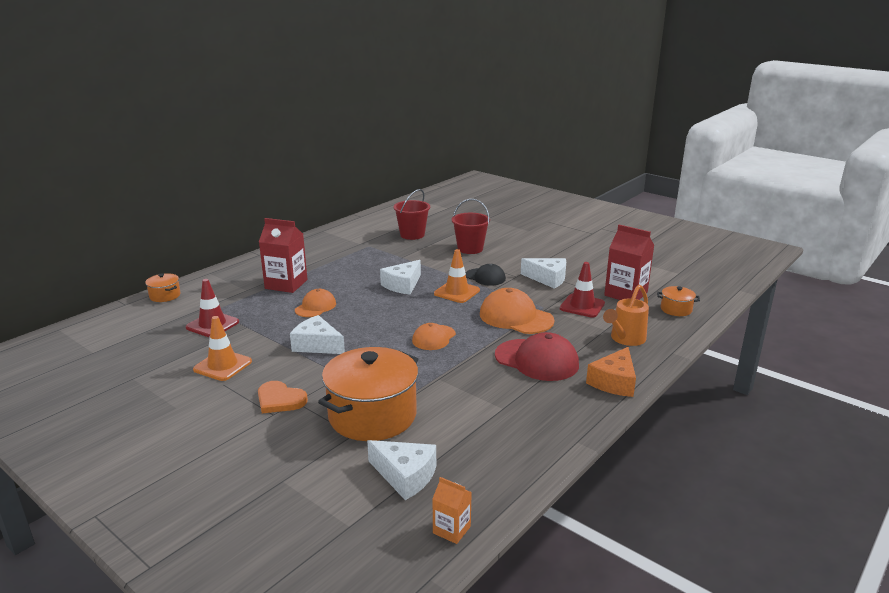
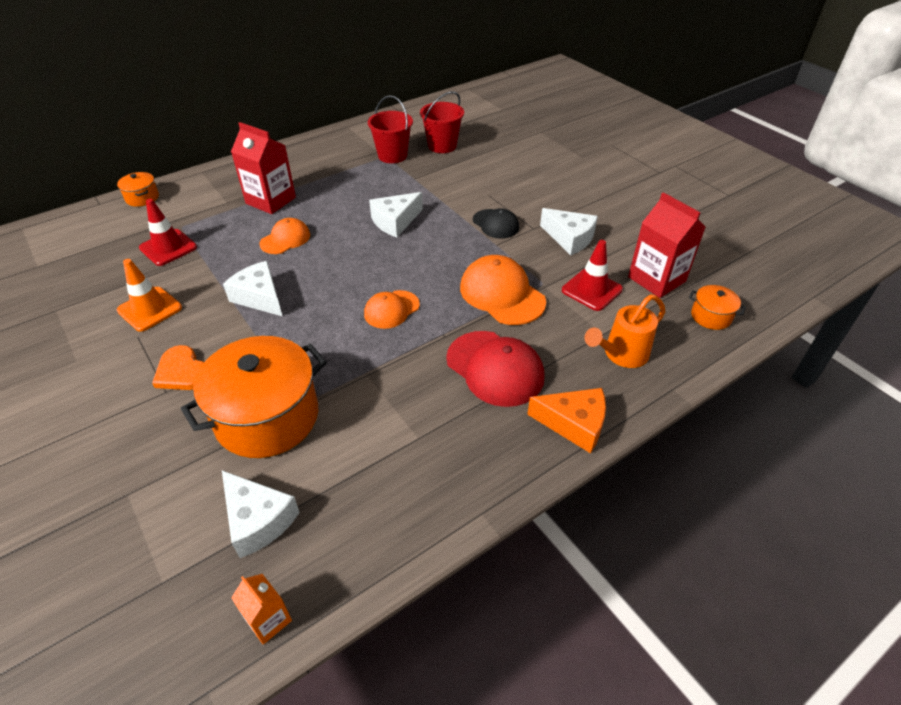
camera: 15 degrees right, 20 degrees up
orange traffic cone [434,249,480,303] -> none
red bucket [452,199,490,254] -> red bucket moved to [368,95,413,163]
orange cheese [586,347,636,397] -> orange cheese turned 120 degrees counterclockwise [527,388,606,453]

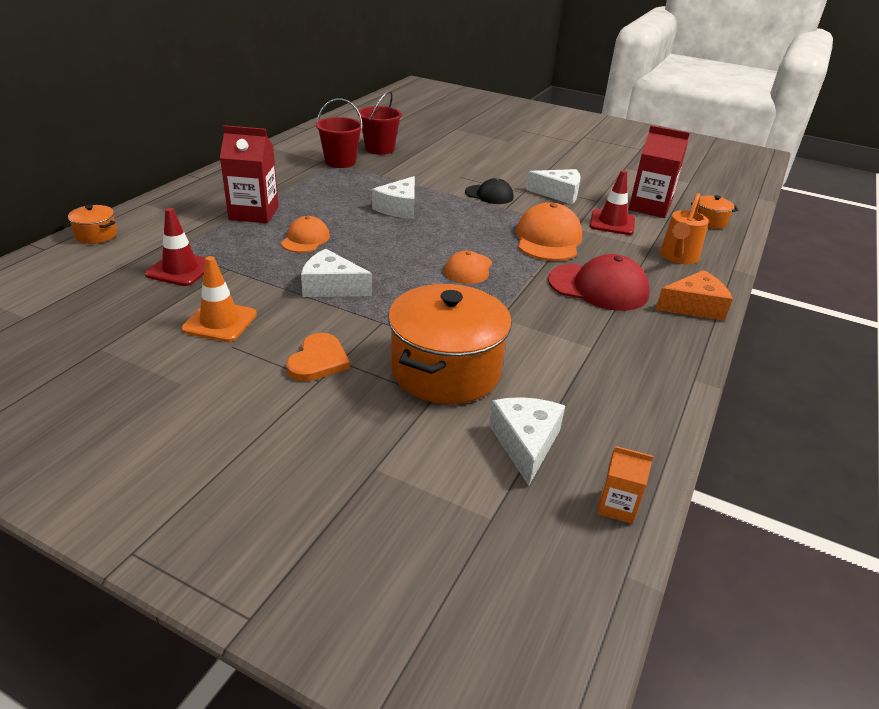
camera: 30 degrees left, 10 degrees down
orange heart [152,345,204,390] -> orange heart turned 90 degrees counterclockwise [286,333,350,381]
white cheese [222,470,300,558] -> white cheese turned 105 degrees counterclockwise [489,397,565,486]
orange cap [460,255,546,325] -> orange cap turned 75 degrees clockwise [516,202,582,261]

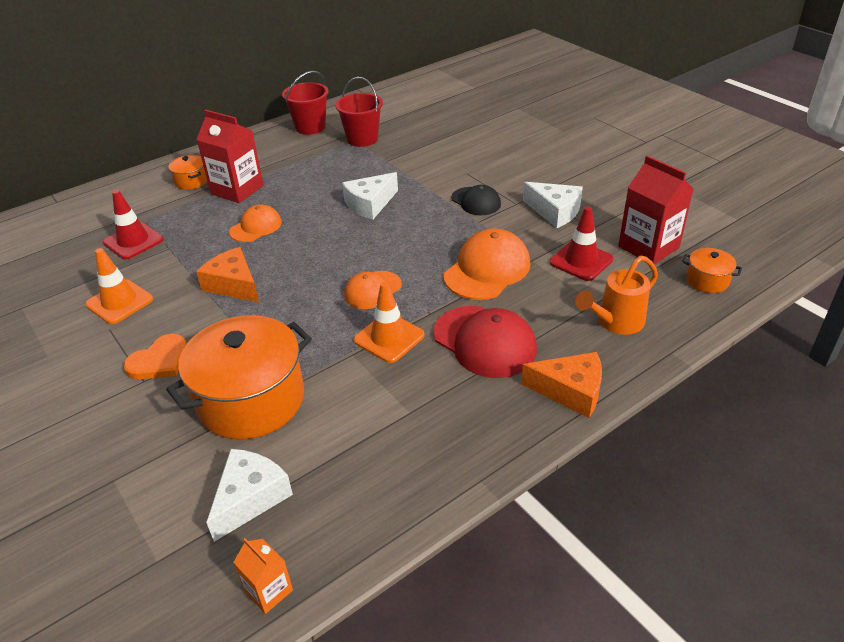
camera: 30 degrees right, 5 degrees up
orange pot [68,205,117,244] -> orange pot moved to [169,155,207,190]
white cheese [301,249,372,297] -> orange cheese [196,247,259,302]
red bucket [358,91,402,155] -> red bucket moved to [282,71,329,135]
none -> orange traffic cone [353,282,425,363]

